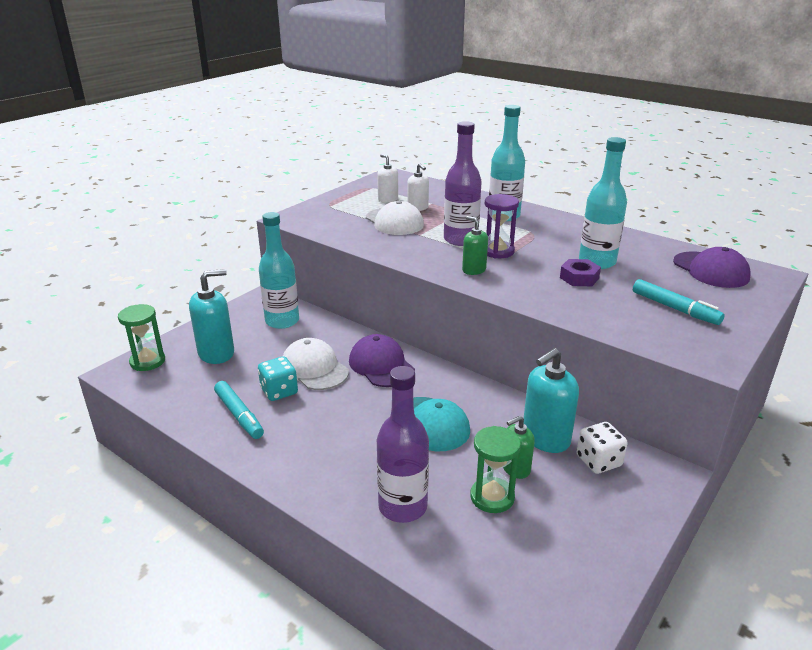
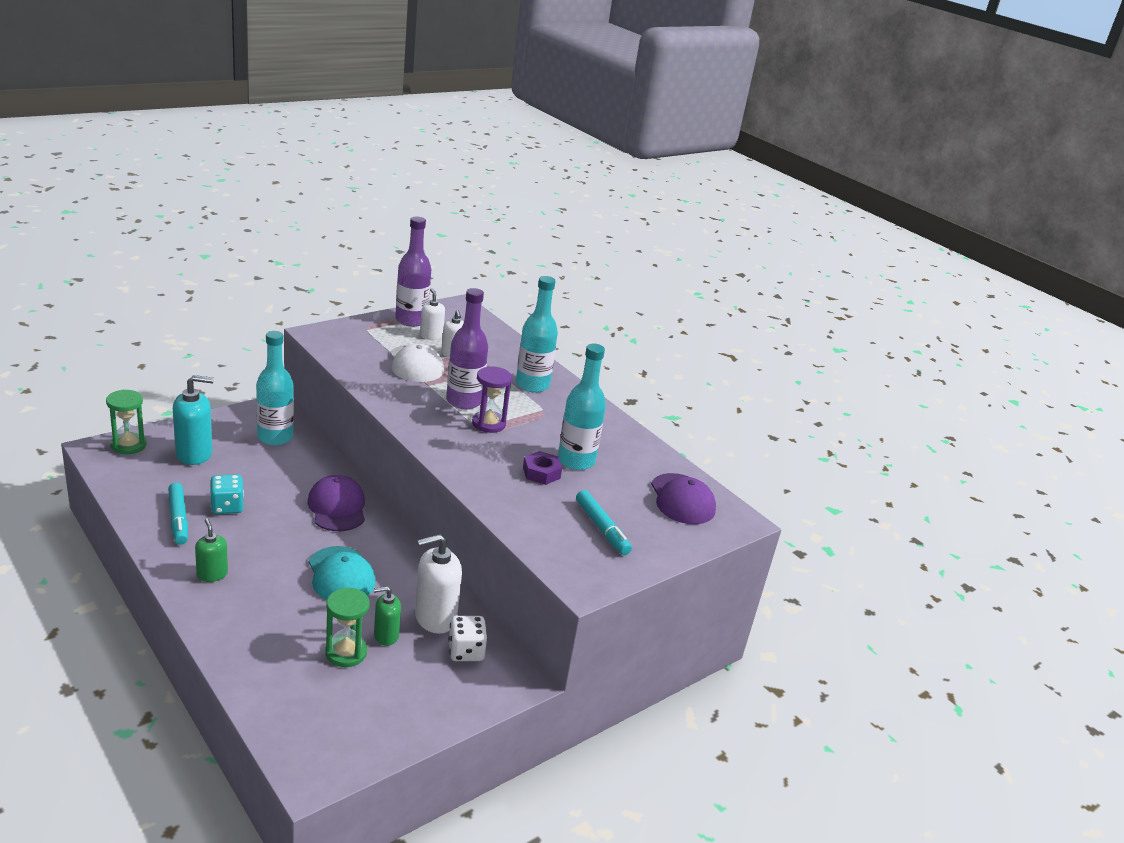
camera: 10 degrees right, 0 degrees up
white cap [282,338,349,390] -> none
purple bottle [377,366,429,523] -> purple bottle moved to [395,216,431,327]
green soap dispenser [462,216,488,275] -> green soap dispenser moved to [195,518,228,582]
turquoise soap dispenser [524,348,579,453] -> white soap dispenser [415,534,462,634]

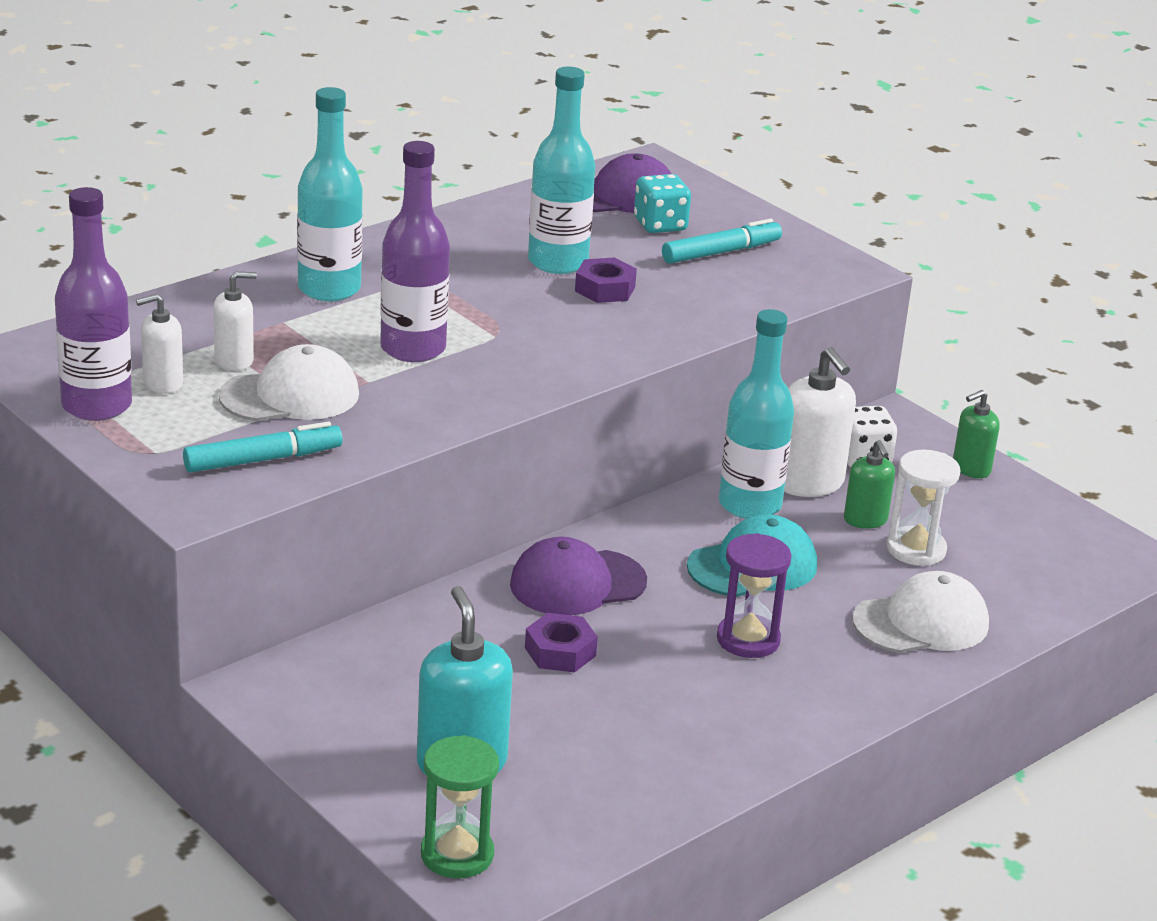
camera: 90 degrees left, 0 degrees up
turquoise marker [168,482,188,545] -> turquoise marker moved to [183,422,343,473]
green soap dispenser [195,518,228,582] -> green soap dispenser moved to [953,390,1000,478]
turquoise dice [210,474,244,514] -> turquoise dice moved to [634,174,691,233]
turquoise bottle [256,331,294,446] -> turquoise bottle moved to [719,309,794,519]
green hourglass [325,588,370,667] -> white hourglass [887,450,961,566]
purple hourglass [472,366,512,433] -> purple hourglass moved to [717,533,792,658]
none -> purple nut [525,613,598,672]
none -> white cap [852,571,989,653]

